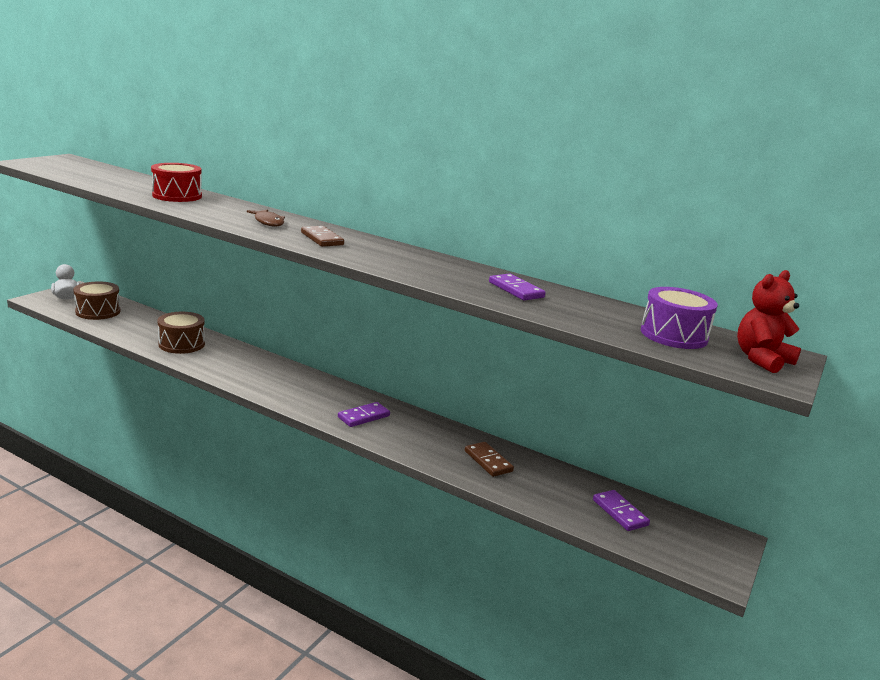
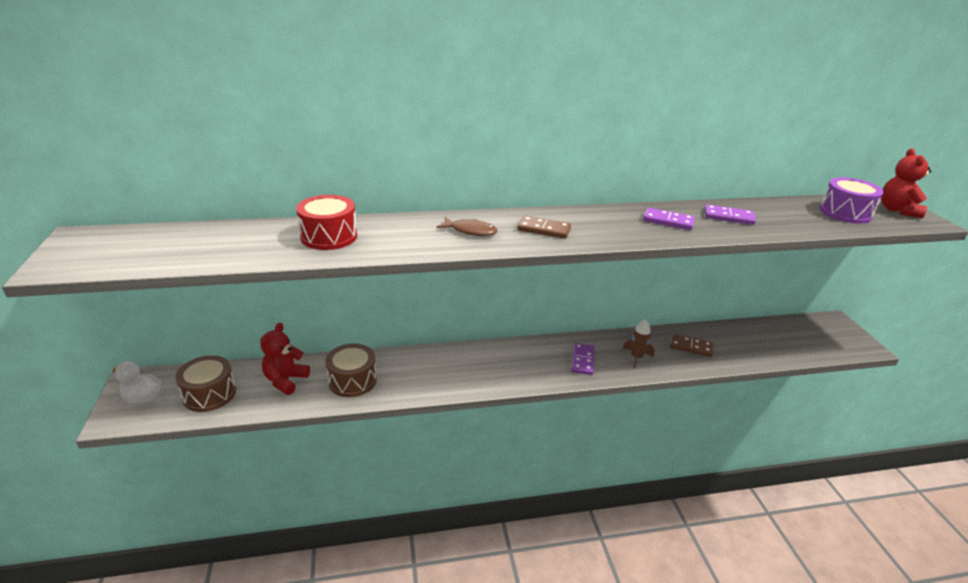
camera: 40 degrees left, 10 degrees up
purple domino [593,490,650,531] -> purple domino moved to [643,208,695,230]
none -> red teddy bear [260,323,310,395]
none -> brown rocket [622,319,654,369]

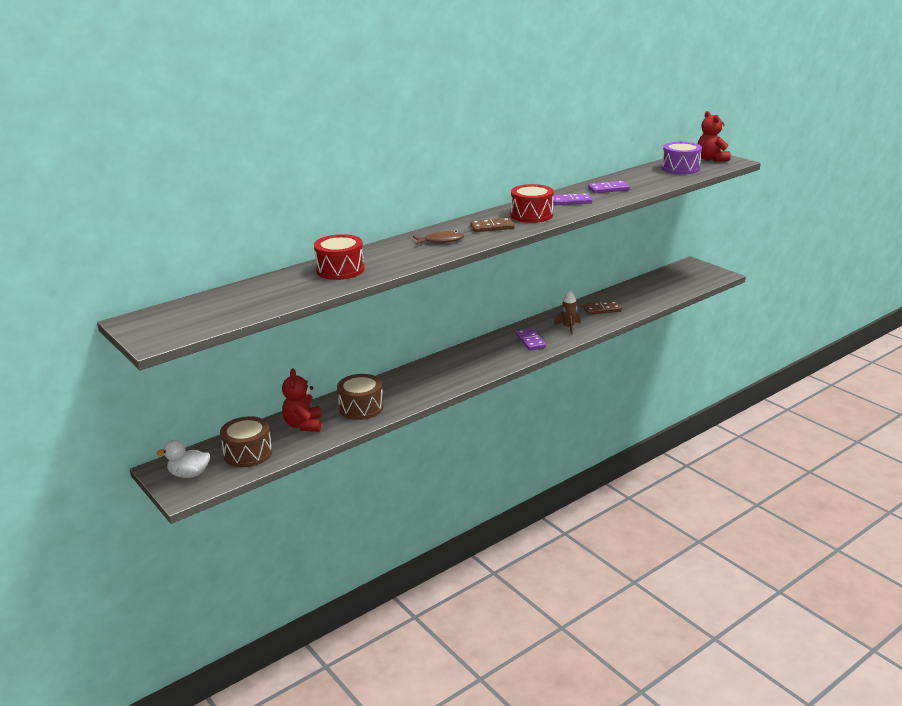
camera: 25 degrees left, 5 degrees down
none -> red drum [511,184,554,223]

